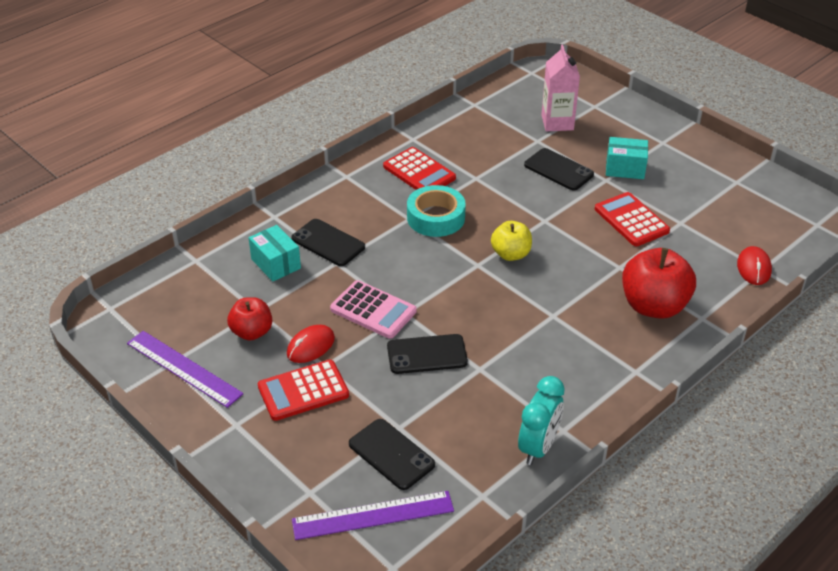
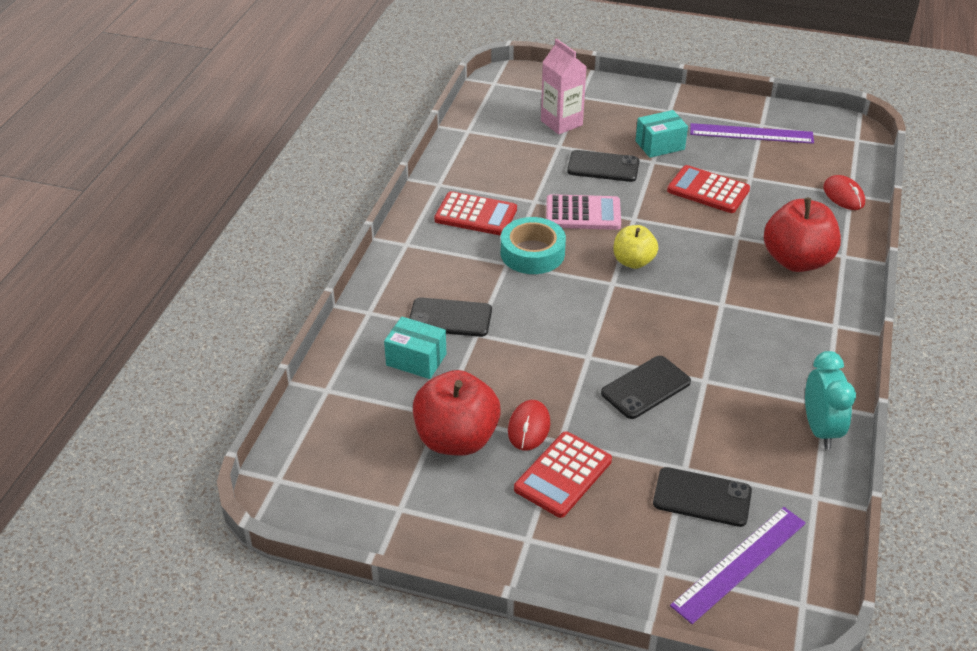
camera: 30 degrees left, 0 degrees up
purple ruler [127,331,243,408] -> purple ruler moved to [690,123,814,144]
red apple [227,297,272,340] -> red apple [413,370,501,456], size x1.66
pink calculator [330,280,417,339] -> pink calculator moved to [546,194,621,230]

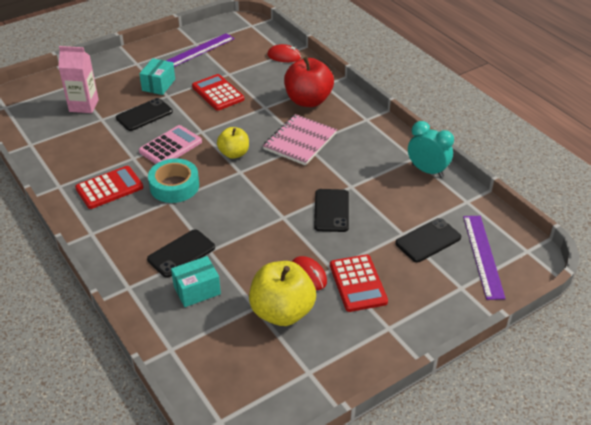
camera: 50 degrees left, 0 degrees up
red apple [413,370,501,456] -> yellow apple [249,261,316,326]
red calculator [667,165,750,213] -> red calculator turned 75 degrees clockwise [192,74,244,111]
none -> pink notebook [263,114,337,166]

